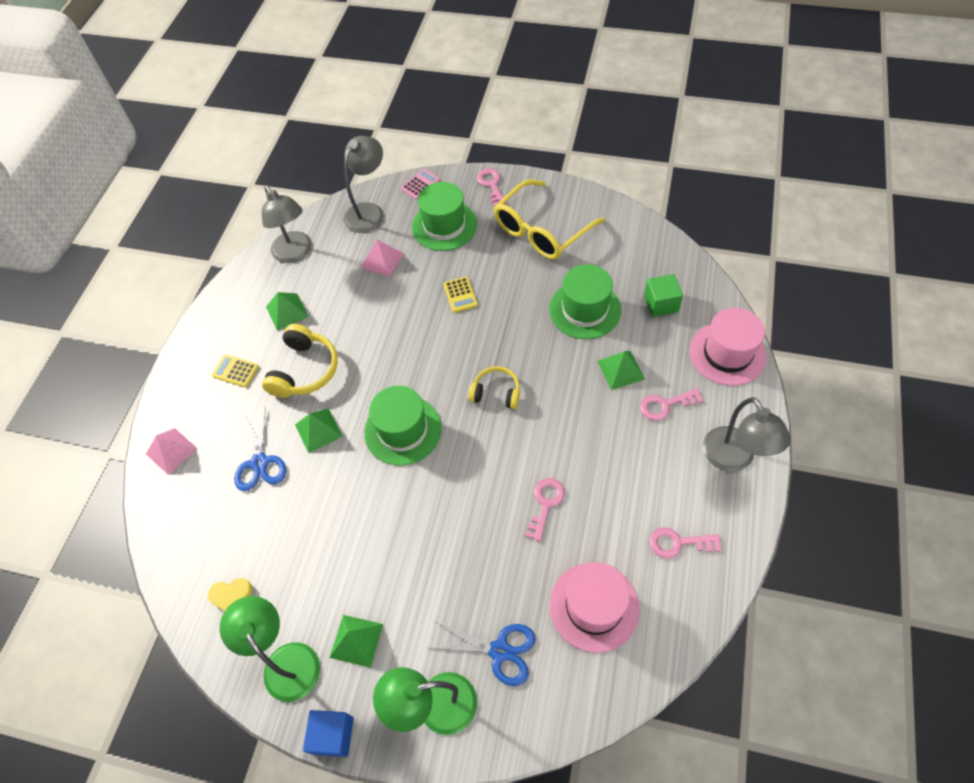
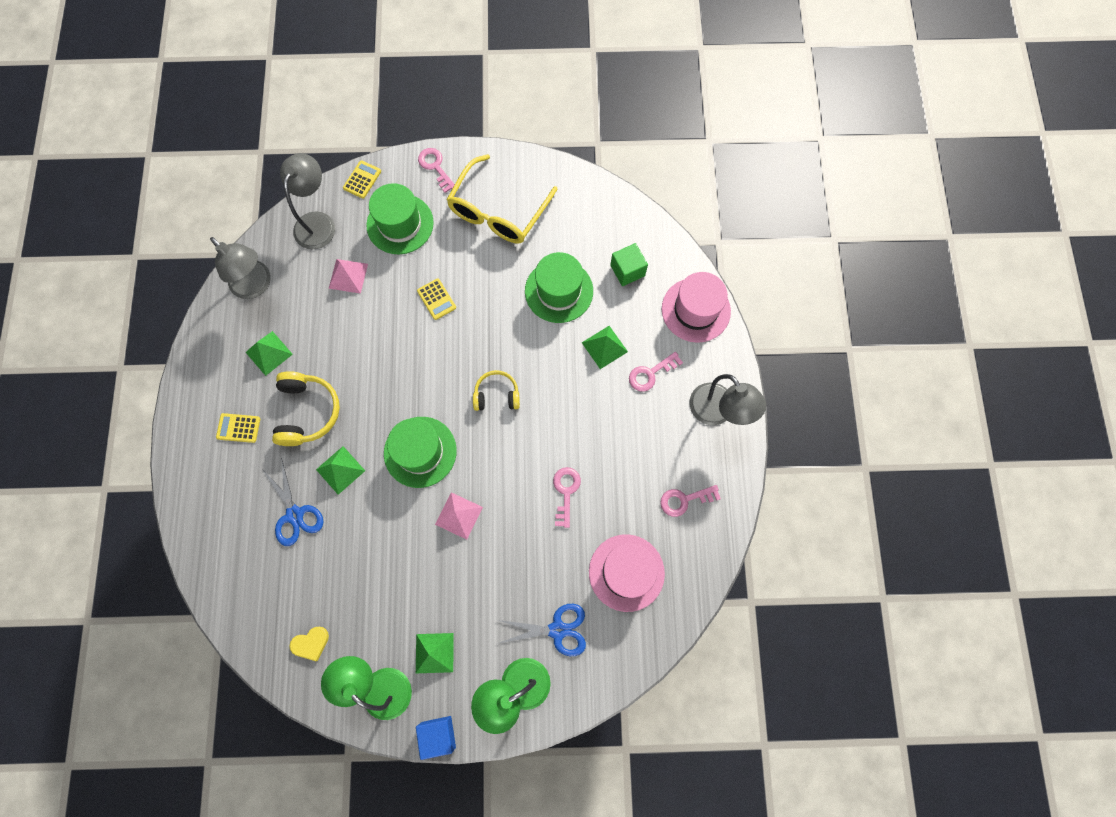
camera: 20 degrees left, 15 degrees up
pink pyramid [146,428,198,475] -> pink pyramid moved to [435,492,483,540]
pink calculator [401,169,440,200] -> yellow calculator [343,160,381,199]

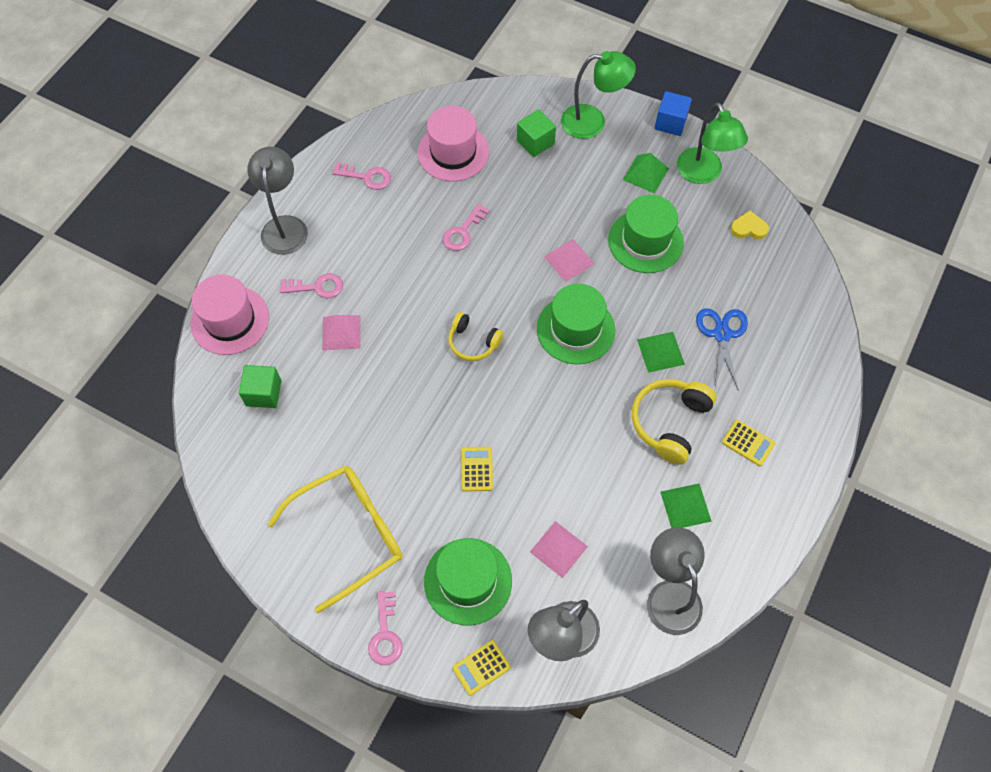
camera: 150 degrees left, 10 degrees down
blue scissors [497,604,586,656] -> green cube [517,109,556,157]
green hat [525,252,593,323] -> green hat moved to [608,195,684,273]
green pyramid [582,326,628,369] -> pink pyramid [322,315,361,350]

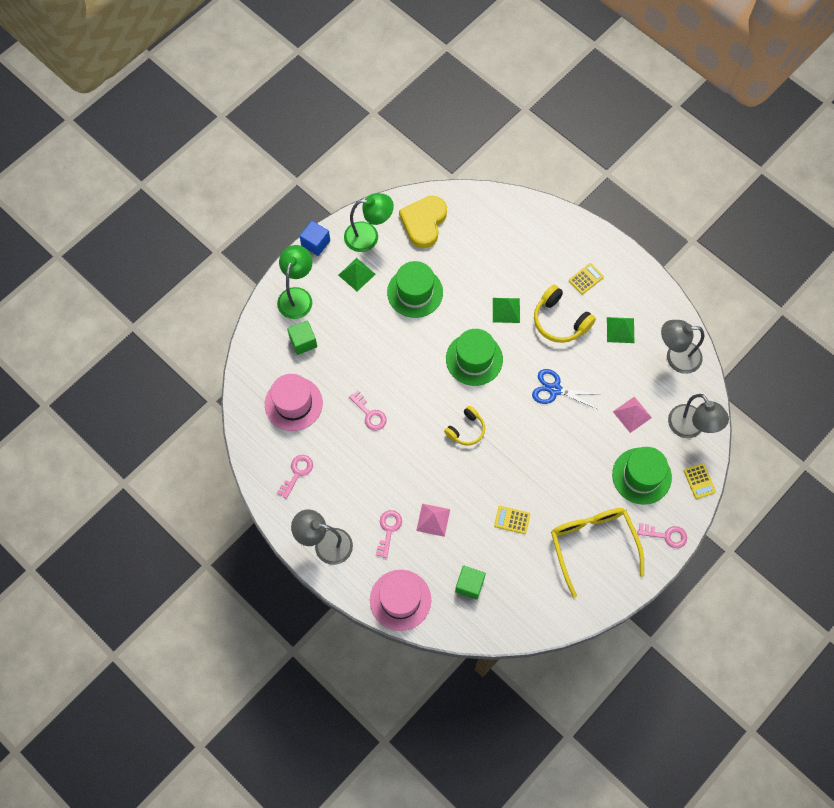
camera: 75 degrees left, 5 degrees up
yellow calculator [461,447,493,492] -> yellow calculator moved to [494,506,530,534]
pink pyramid [544,239,595,282] -> none
blue scissors [696,308,748,391] -> blue scissors moved to [532,369,600,409]
yellow heart [731,211,769,240] -> yellow heart [399,196,447,248], size x2.07

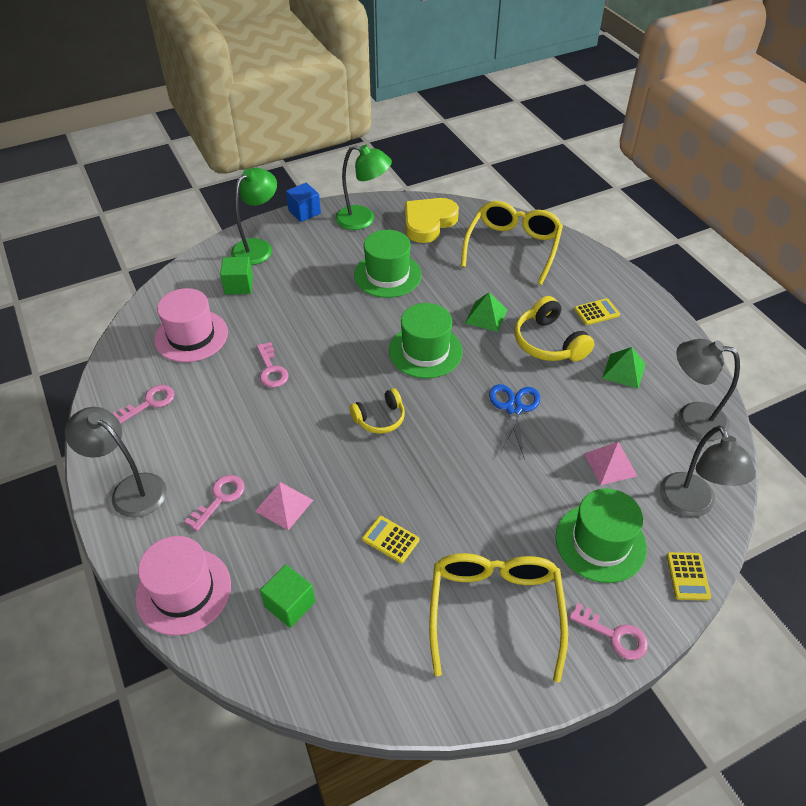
camera: 20 degrees right, 20 degrees down
green pyramid [338,258,375,291] -> none
blue scissors [532,369,600,409] -> blue scissors turned 60 degrees clockwise [489,384,540,459]
none -> yellow glasses [461,201,563,285]

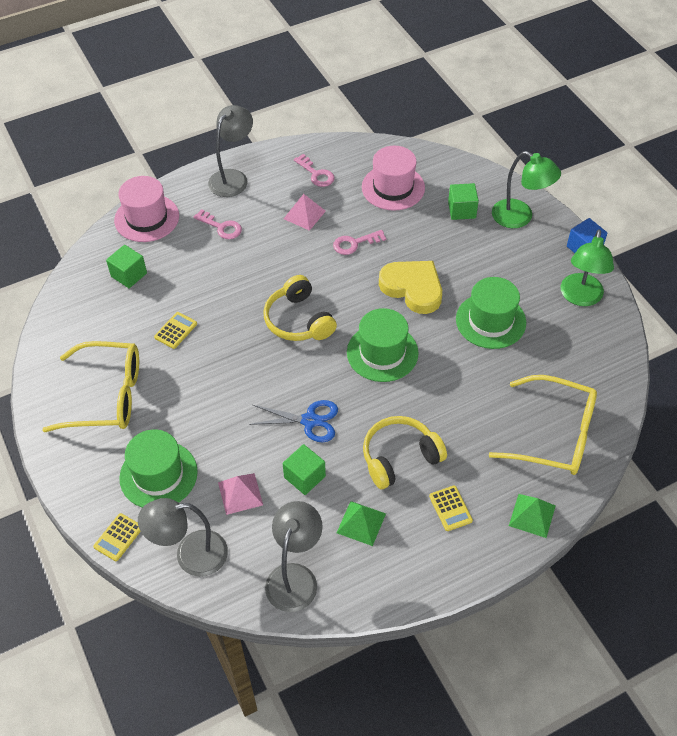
camera: 90 degrees right, 5 degrees up
pink pyramid [255,482,313,530] -> pink pyramid moved to [284,194,326,231]
yellow headphones [350,388,405,434] -> yellow headphones [263,275,337,341], size x1.55
yellow heart [405,198,459,243] -> yellow heart moved to [379,261,442,314]
green pyramid [465,292,507,332] -> green pyramid moved to [509,494,556,538]
pink key [569,603,648,660] -> none
yellow calculator [667,552,711,601] -> yellow calculator turned 60 degrees counterclockwise [93,513,141,561]
none -> green cube [283,444,326,495]

